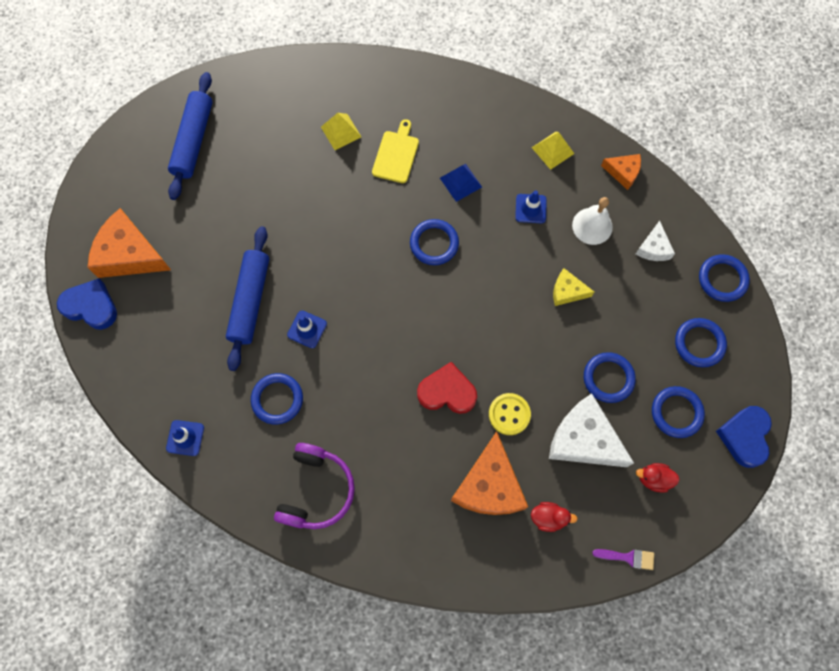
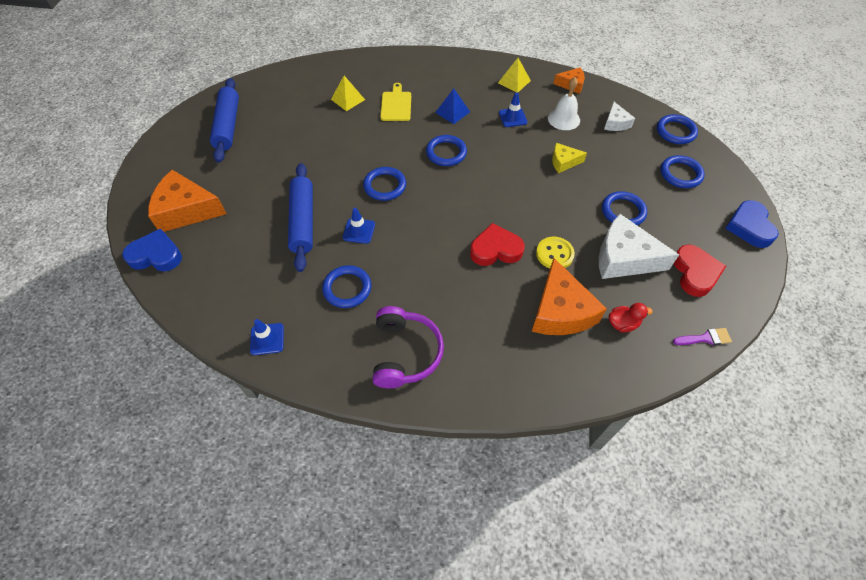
camera: 15 degrees left, 15 degrees down
red duck [636,463,680,493] -> red heart [674,245,726,297]
blue ring [652,386,705,438] -> blue ring moved to [363,167,406,201]

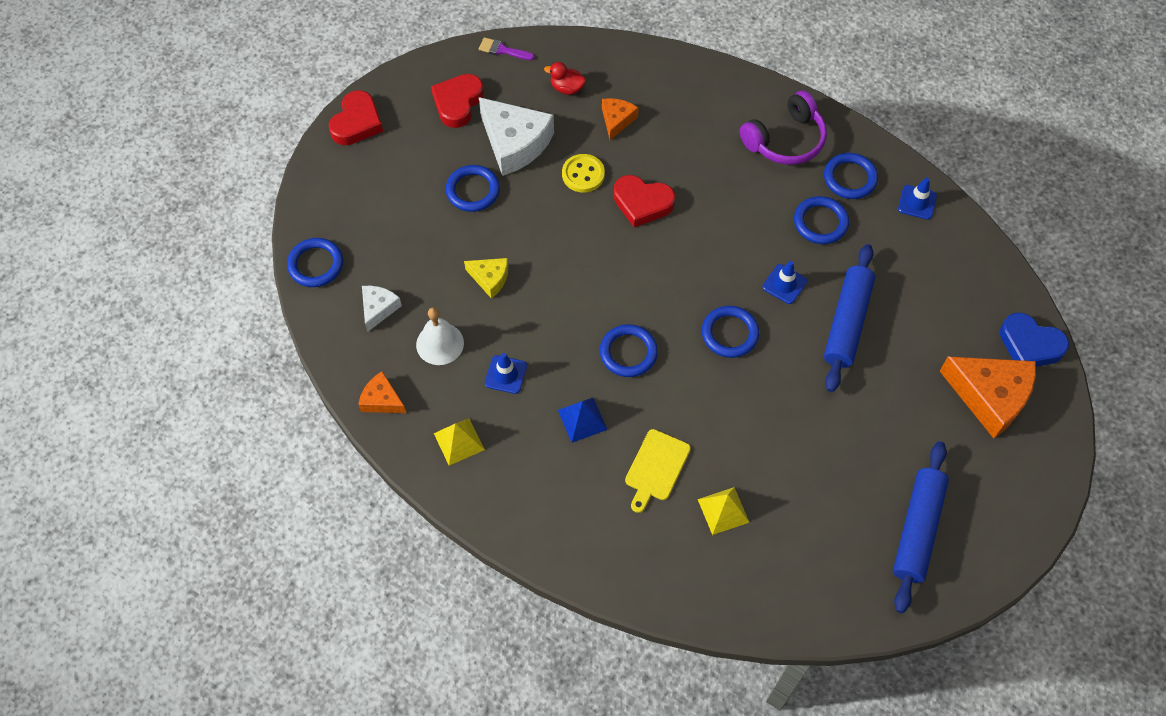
camera: 155 degrees left, 5 degrees up
purple headphones [373,306,444,388] -> purple headphones turned 150 degrees counterclockwise [740,91,827,165]
orange cheese [532,258,607,335] -> orange cheese [602,98,638,140], size x0.52
blue ring [661,155,705,188] -> blue ring moved to [824,153,878,199]
blue heart [725,200,779,248] -> red heart [329,90,383,145]

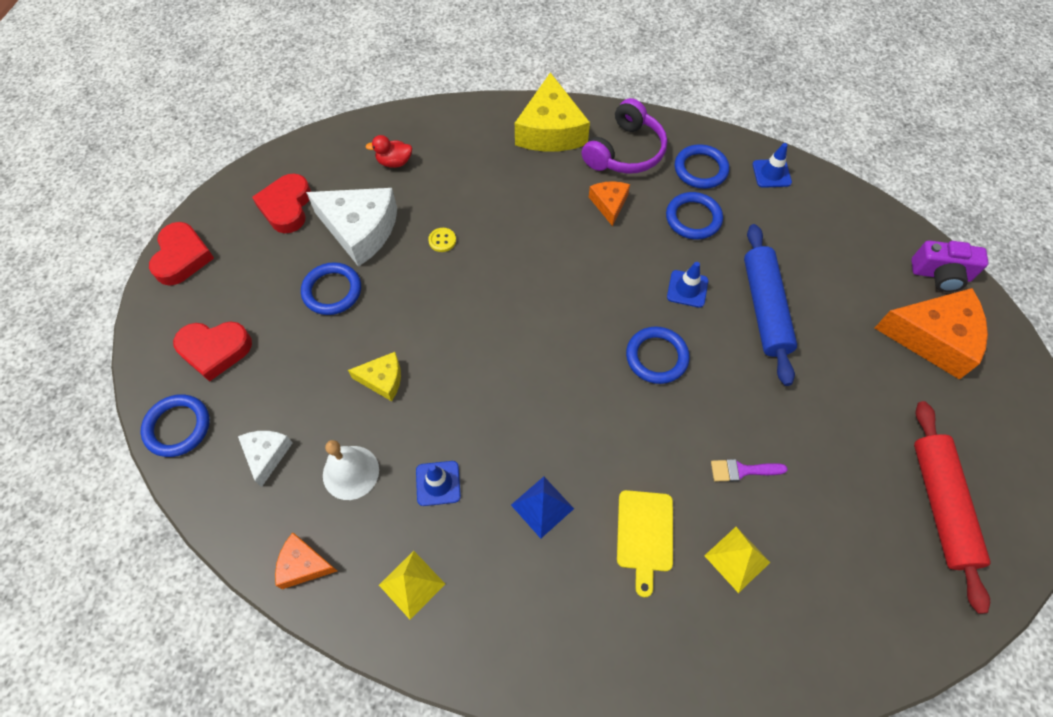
camera: 20 degrees left, 0 degrees up
purple brush [479,37,535,60] -> purple brush moved to [711,459,788,482]
yellow button [562,154,605,192] -> yellow button [428,228,456,252], size x0.60
blue ring [600,324,658,377] -> none
orange cheese [602,98,638,140] -> orange cheese moved to [589,181,630,226]
red heart [613,175,675,227] -> red heart moved to [173,322,252,382]
blue rolling pin [893,441,949,613] -> red rolling pin [914,401,991,614]
blue heart [1000,313,1069,367] -> purple camera [911,240,988,292]
none -> yellow cheese [515,72,590,152]

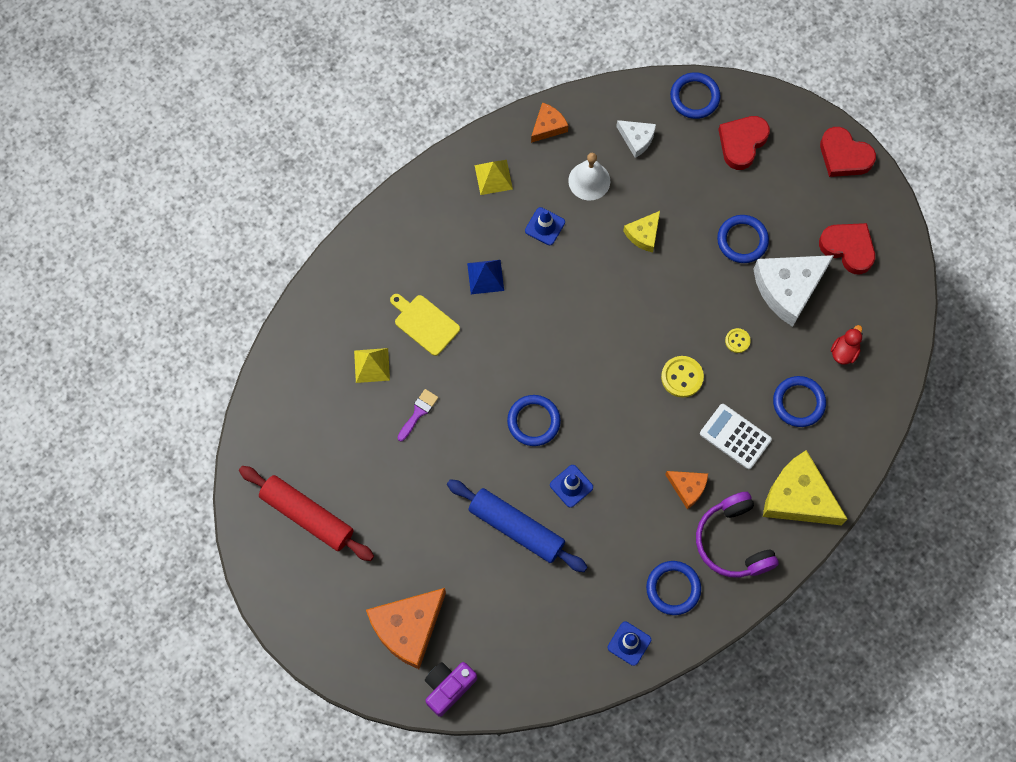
camera: 125 degrees right, 10 degrees up
blue ring [666,192,723,240] -> blue ring moved to [773,376,826,427]
none -> yellow button [661,356,704,398]
none -> white calculator [700,404,772,469]

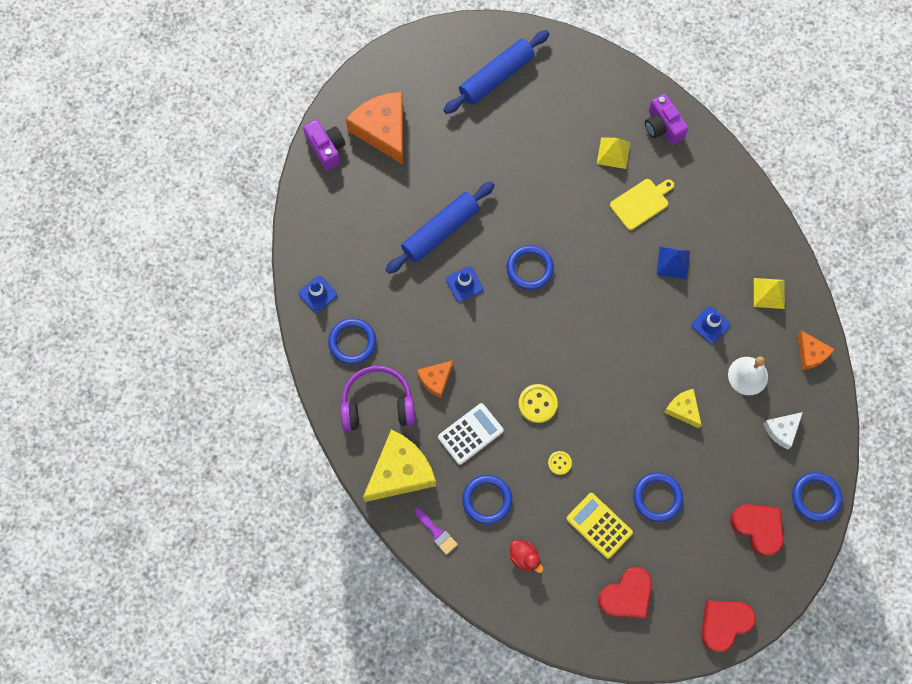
camera: 105 degrees right, 0 degrees up
red rolling pin [239,466,374,561] -> blue rolling pin [444,30,549,114]
purple brush [397,389,438,442] -> purple brush moved to [414,508,458,555]
white cheese [753,255,834,327] -> yellow calculator [566,493,633,559]
none -> purple camera [645,94,688,145]

